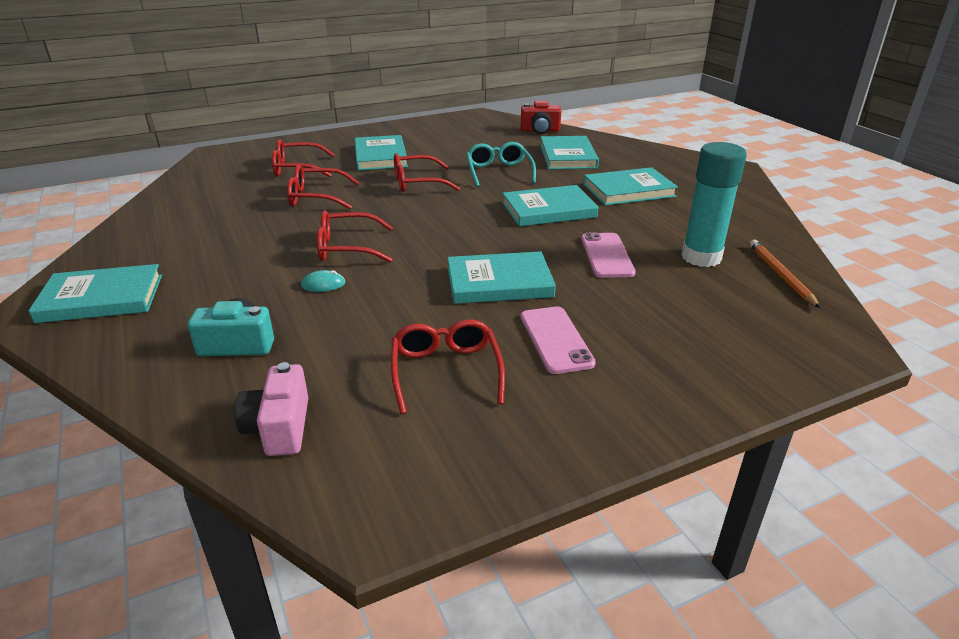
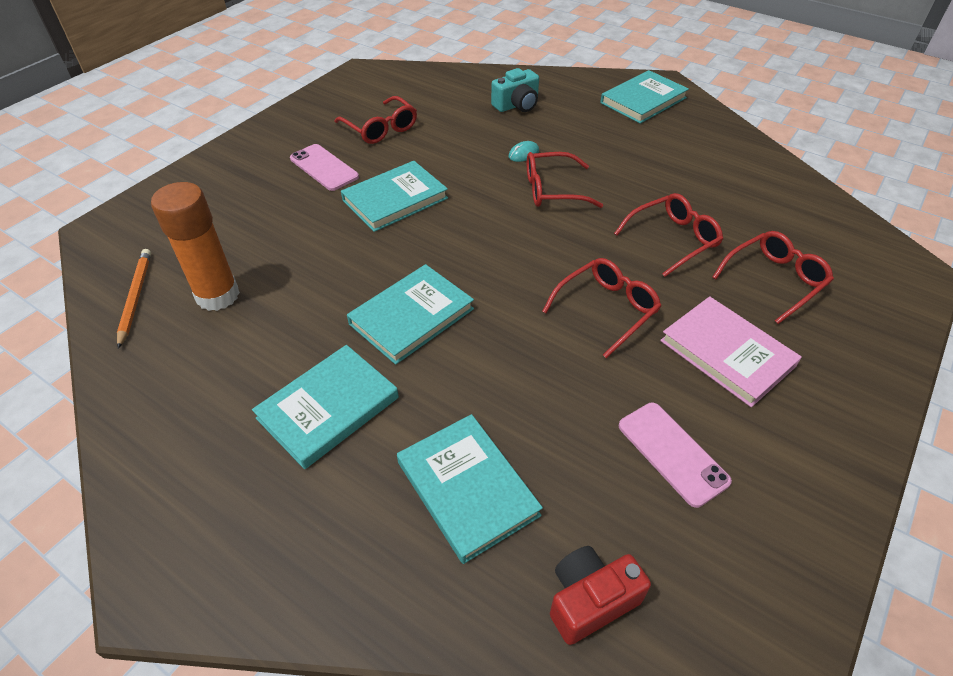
camera: 150 degrees right, 15 degrees up
pink camera [235,362,308,456] -> none
red glasses [317,210,393,262] -> red glasses turned 150 degrees counterclockwise [527,152,603,208]
turquoise book [354,135,408,171] -> pink book [660,296,802,407]
turquoise glasses [466,142,536,187] -> none
pink phone [581,232,636,278] -> pink phone moved to [618,403,732,508]
turquoise glue stick [681,142,747,267] -> orange glue stick [151,182,240,311]
orange pencil [750,240,820,308] -> orange pencil turned 150 degrees counterclockwise [117,249,151,349]

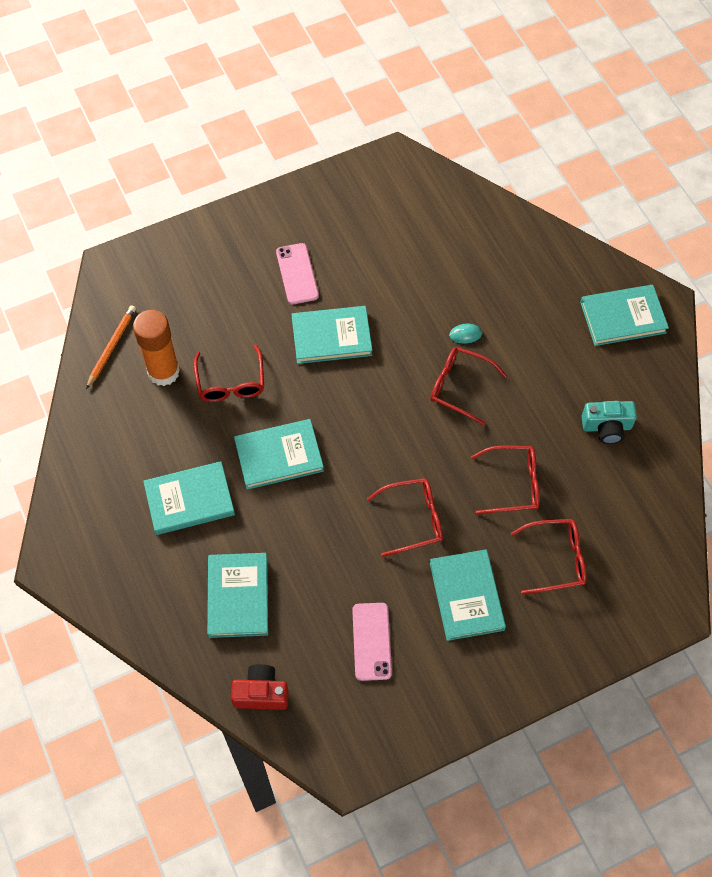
camera: 30 degrees right, 15 degrees up
red glasses [334,96,417,144] -> red glasses moved to [193,345,264,402]
turquoise camera [491,68,539,112] -> turquoise camera moved to [581,401,637,444]
pink book [660,296,802,407] -> turquoise book [430,549,506,641]

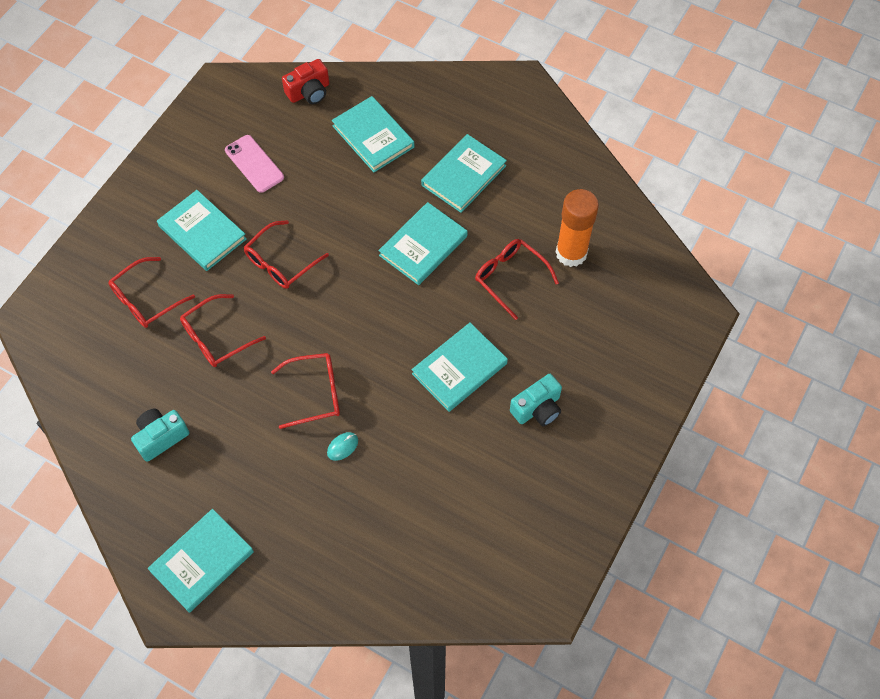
camera: 145 degrees right, 0 degrees up
orange pencil [86,305,136,389] -> none
pink phone [276,243,319,304] -> turquoise camera [510,374,562,426]

